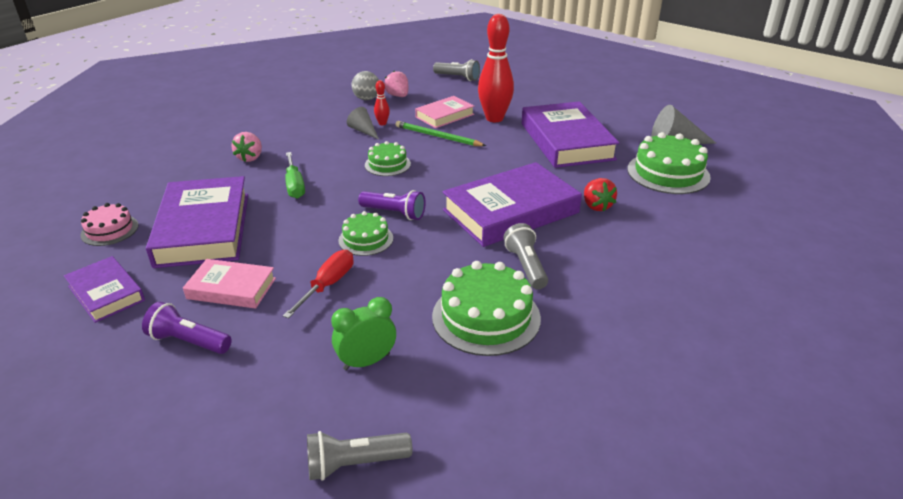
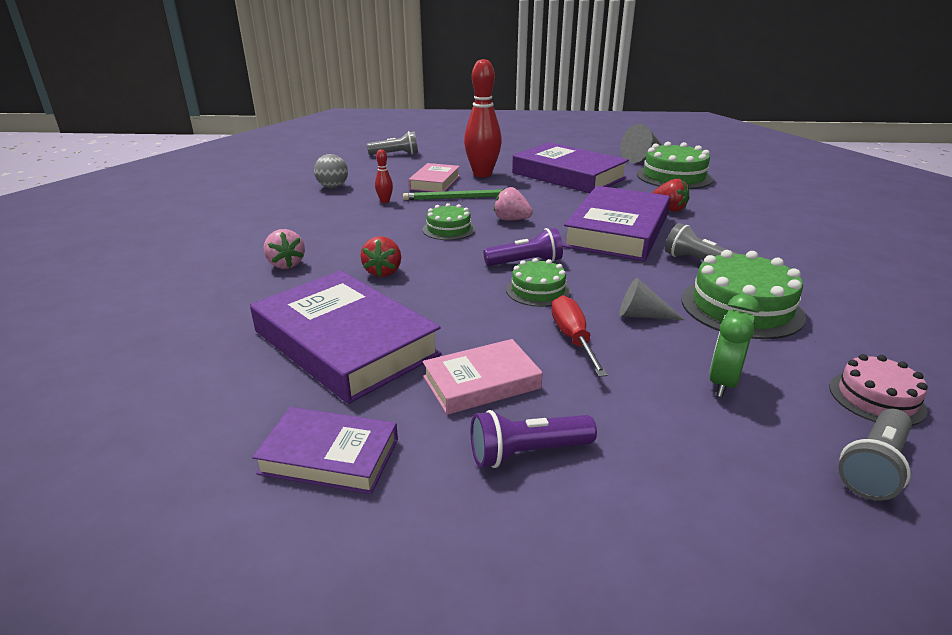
camera: 35 degrees left, 5 degrees down
pink cake [80,203,139,246] -> pink cake moved to [829,354,928,426]
green screwdriver [285,152,305,199] -> red strawberry [360,236,401,277]
grey cone [347,107,379,139] -> grey cone moved to [619,278,685,320]
pink strawberry [384,71,408,97] -> pink strawberry moved to [494,187,533,220]

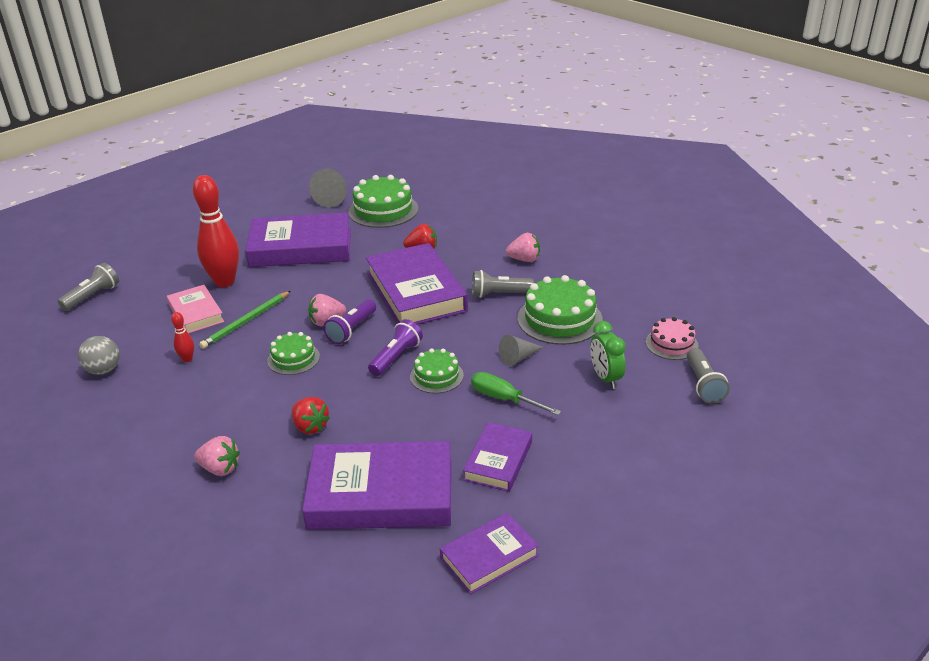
camera: 45 degrees left, 5 degrees up
pink book [423,339,543,415] -> purple book [463,422,532,492]
purple flashlight [471,410,597,468] -> purple flashlight moved to [323,299,376,344]
red screwdriver [551,295,608,377] -> green screwdriver [471,372,561,415]
none -> pink strawberry [506,233,540,262]

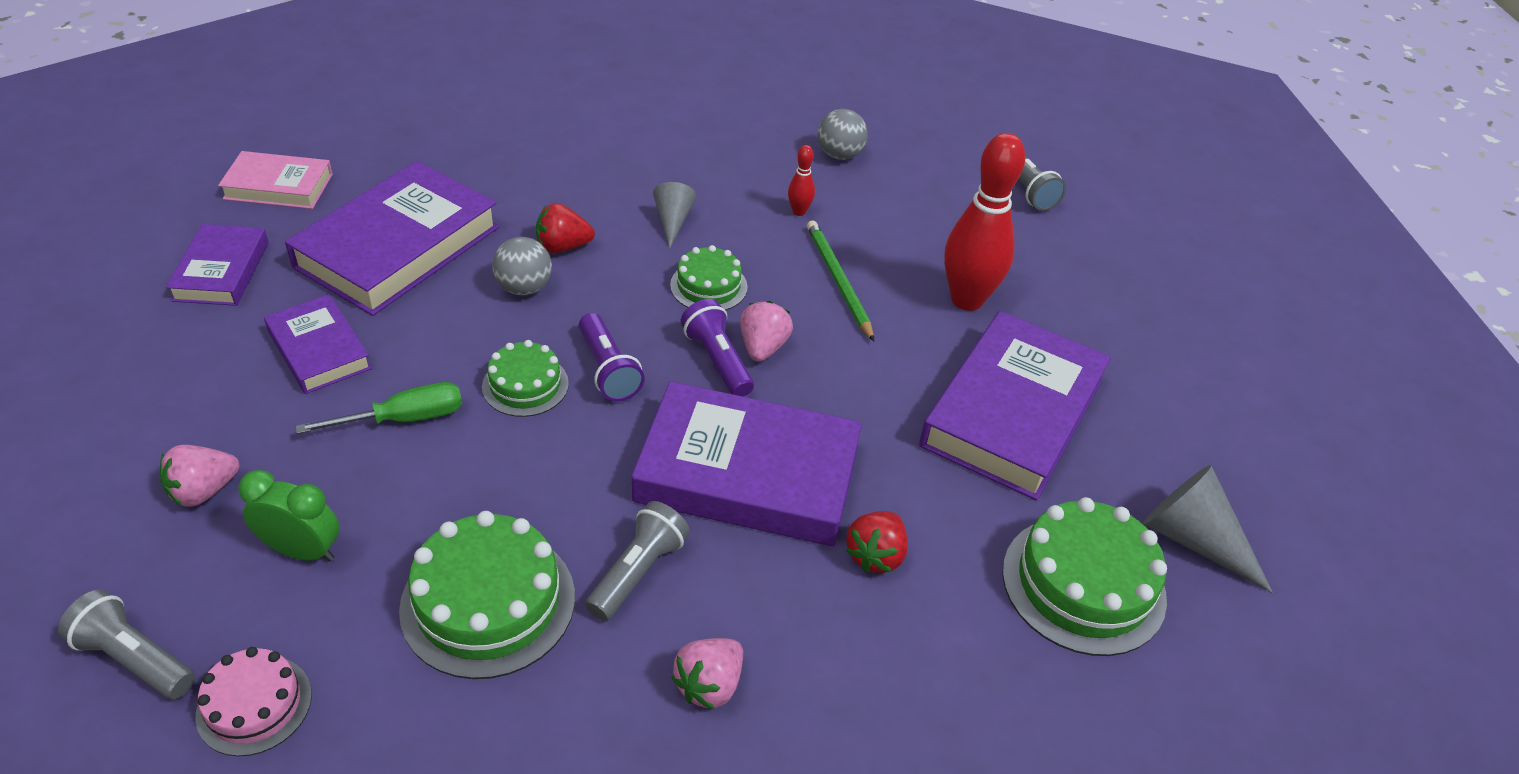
camera: 120 degrees right, 10 degrees up
pink book [167,285,224,334] -> pink book moved to [218,151,333,209]
pink strawberry [194,436,240,476] -> pink strawberry moved to [160,445,239,507]
grey cone [499,335,543,366] -> grey cone moved to [653,182,696,249]
none -> grey ball [492,237,552,295]

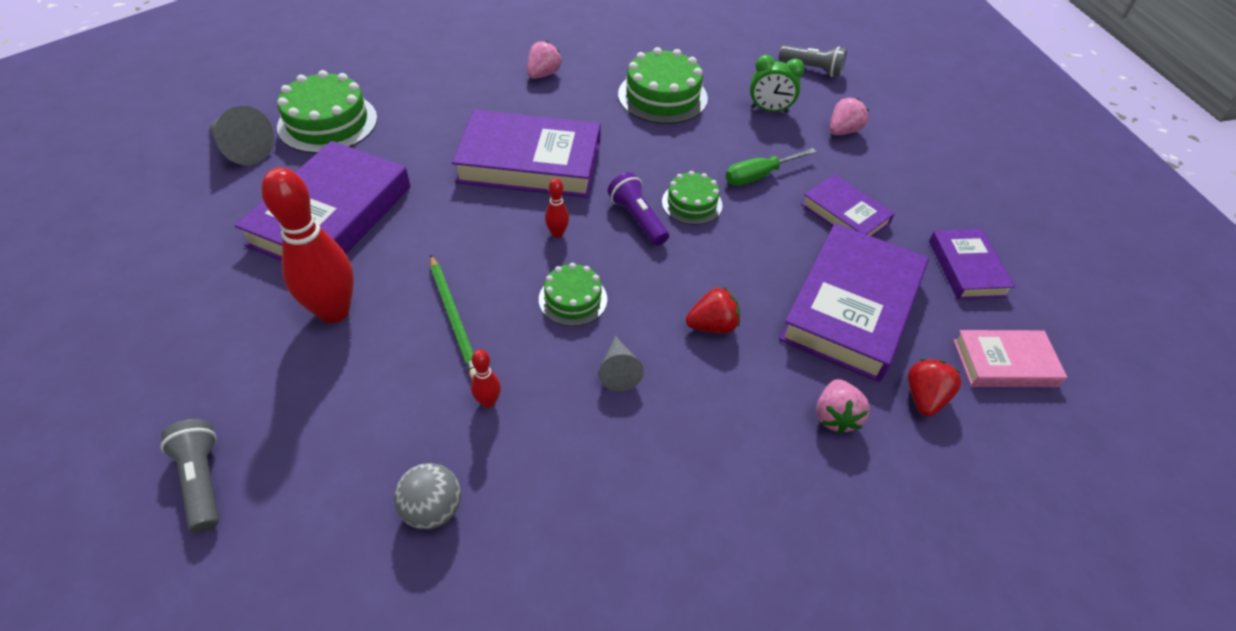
camera: 175 degrees right, 5 degrees up
pink cake [196,647,312,756] -> none
grey ball [492,237,552,295] -> none
grey flashlight [585,501,690,621] -> none
purple flashlight [681,299,754,397] -> red bowling pin [545,178,569,238]
pink strawberry [740,301,793,362] -> pink strawberry moved to [816,379,870,434]
red strawberry [846,511,908,573] -> red strawberry moved to [908,359,962,416]

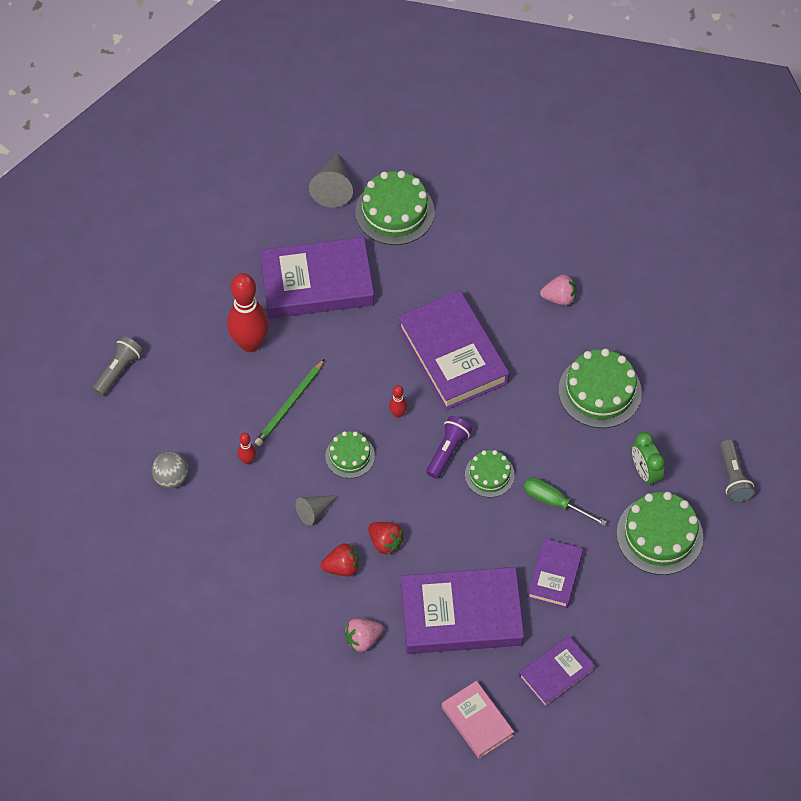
camera: 60 degrees right, 10 degrees up
pink strawberry [830,98,869,135] -> green cake [617,492,703,575]
red strawberry [908,359,962,416] -> red strawberry moved to [321,543,359,576]

